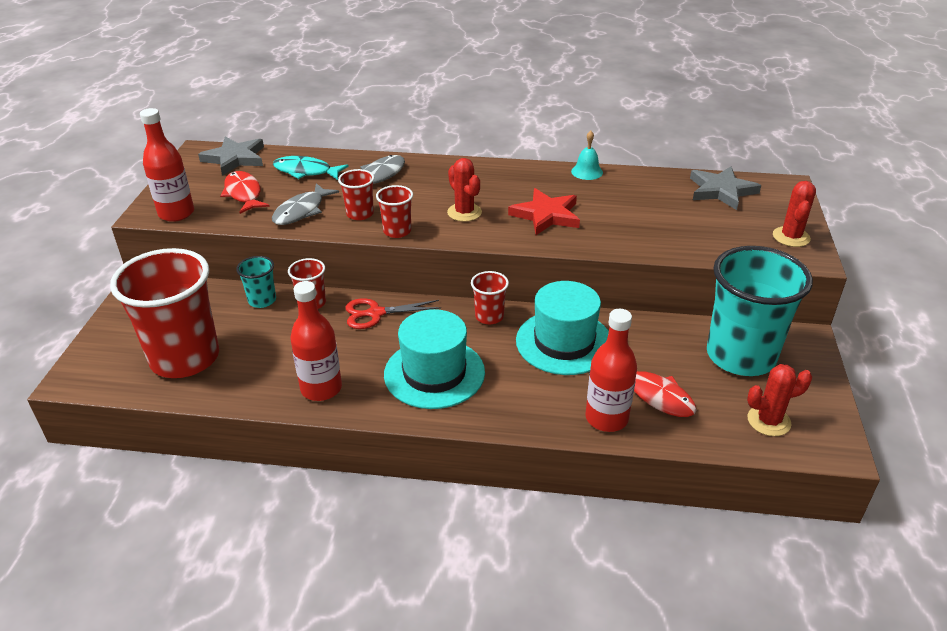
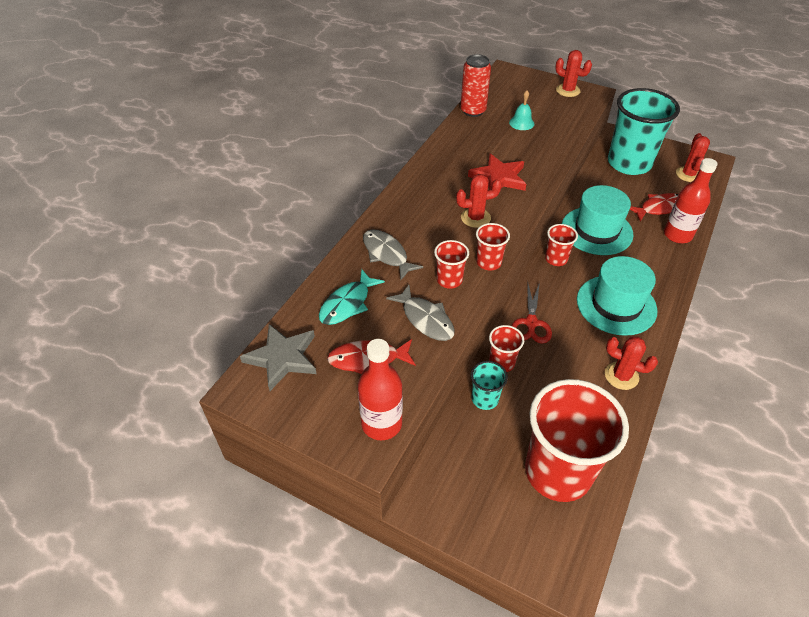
camera: 70 degrees left, 10 degrees up
red bottle [290,281,342,401] -> red cactus [605,336,658,390]
turquoise bell [571,131,603,180] -> turquoise bell moved to [509,90,534,130]
grey star [690,167,761,210] -> none
none -> red can [461,54,491,117]

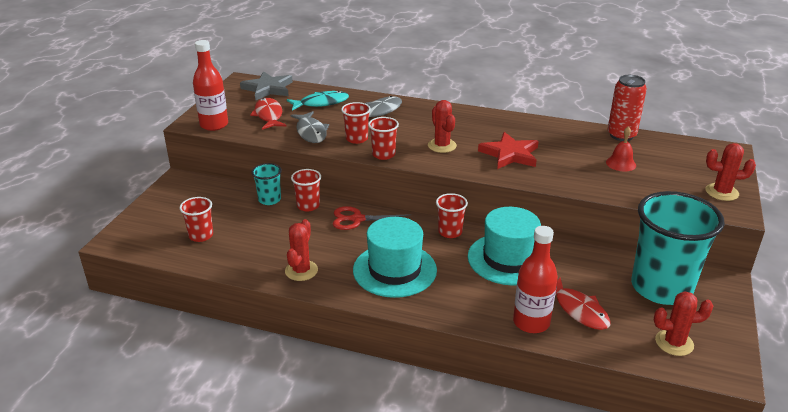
camera: 80 degrees right, 15 degrees down
turquoise fish [319,269,385,325] -> turquoise fish turned 135 degrees clockwise [287,91,349,111]
grey fish [386,285,455,341] -> grey fish turned 60 degrees counterclockwise [291,111,329,143]
turquoise bell [509,90,534,130] -> red bell [606,126,636,172]
red cup [525,379,629,502] -> red cup [180,197,213,242], size x0.44
red cactus [555,50,592,97] -> red cactus turned 75 degrees clockwise [705,143,756,201]

